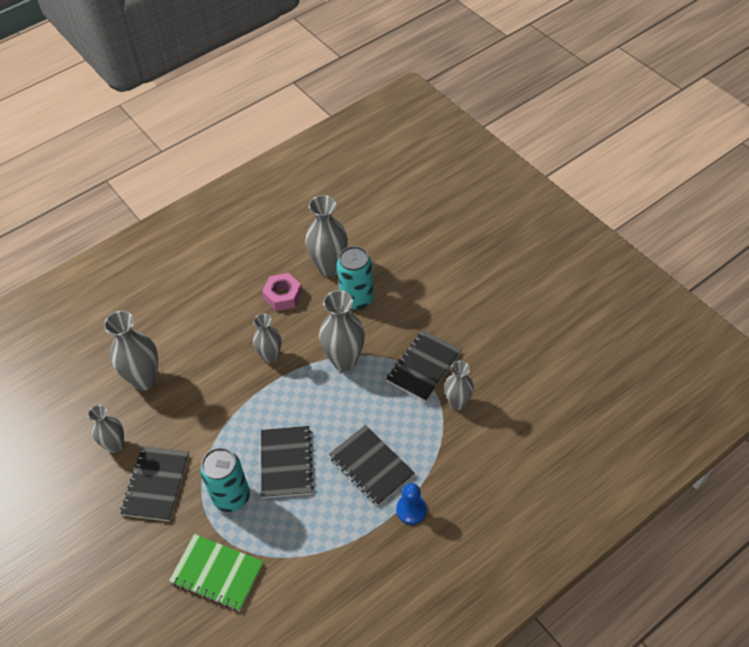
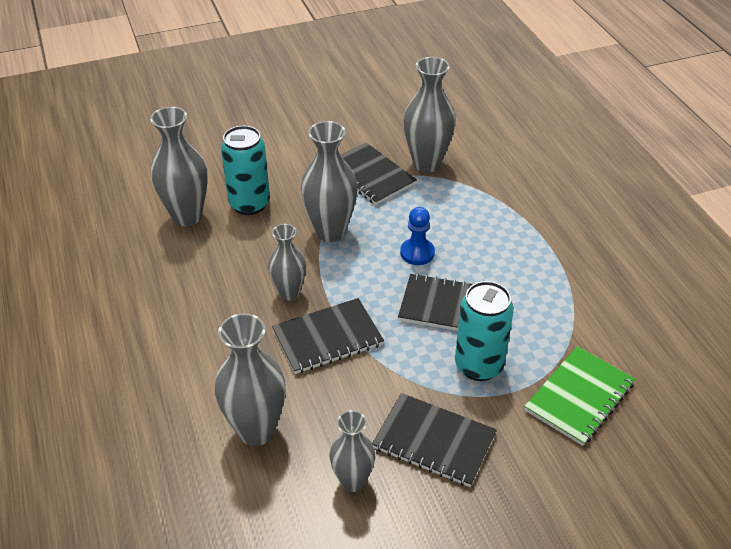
camera: 75 degrees left, 10 degrees down
pink nut [262,273,302,311] -> none
black notebook [329,425,415,506] -> black notebook moved to [272,298,384,374]
blue pawn [396,483,427,525] -> blue pawn moved to [400,207,435,265]
grey vase [444,361,474,410] -> grey vase [403,57,456,172], size x1.58

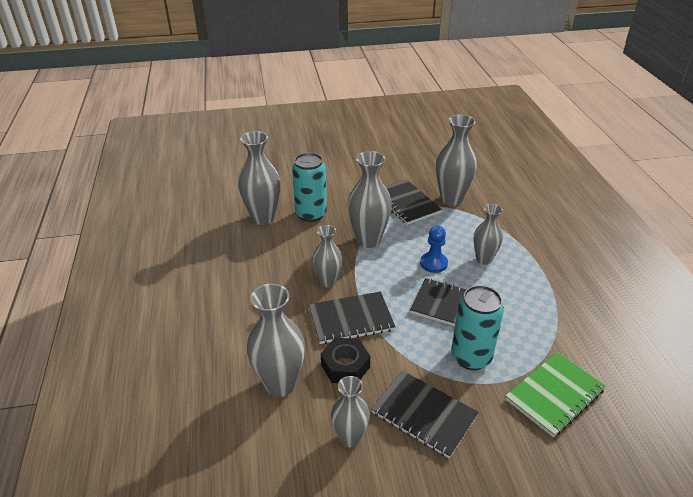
camera: 10 degrees right, 5 degrees down
none -> black nut [321,338,370,383]
none -> grey vase [474,204,503,265]

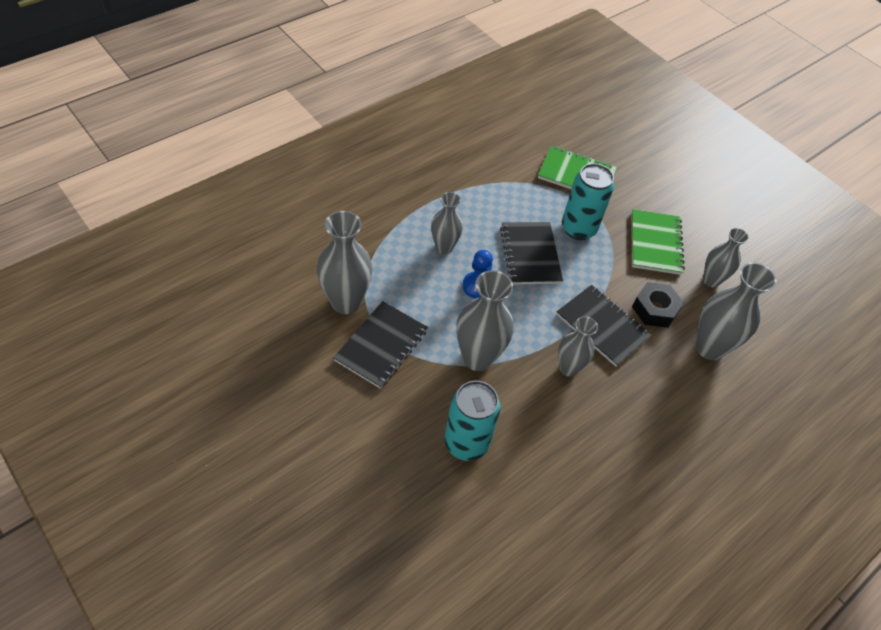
camera: 125 degrees left, 15 degrees up
grey vase [238,131,280,225] -> none
black notebook [371,370,479,458] -> green notebook [632,209,685,275]

